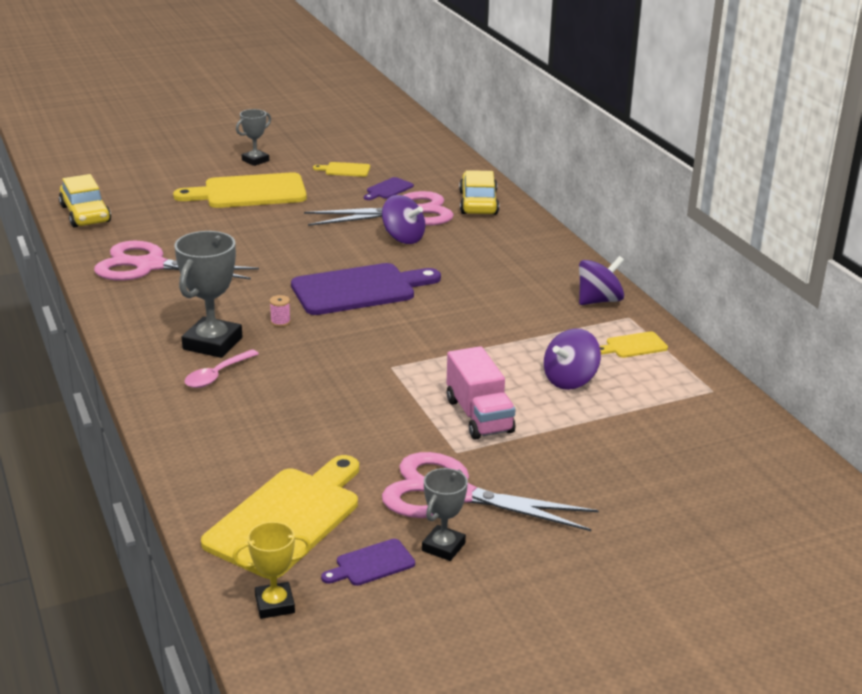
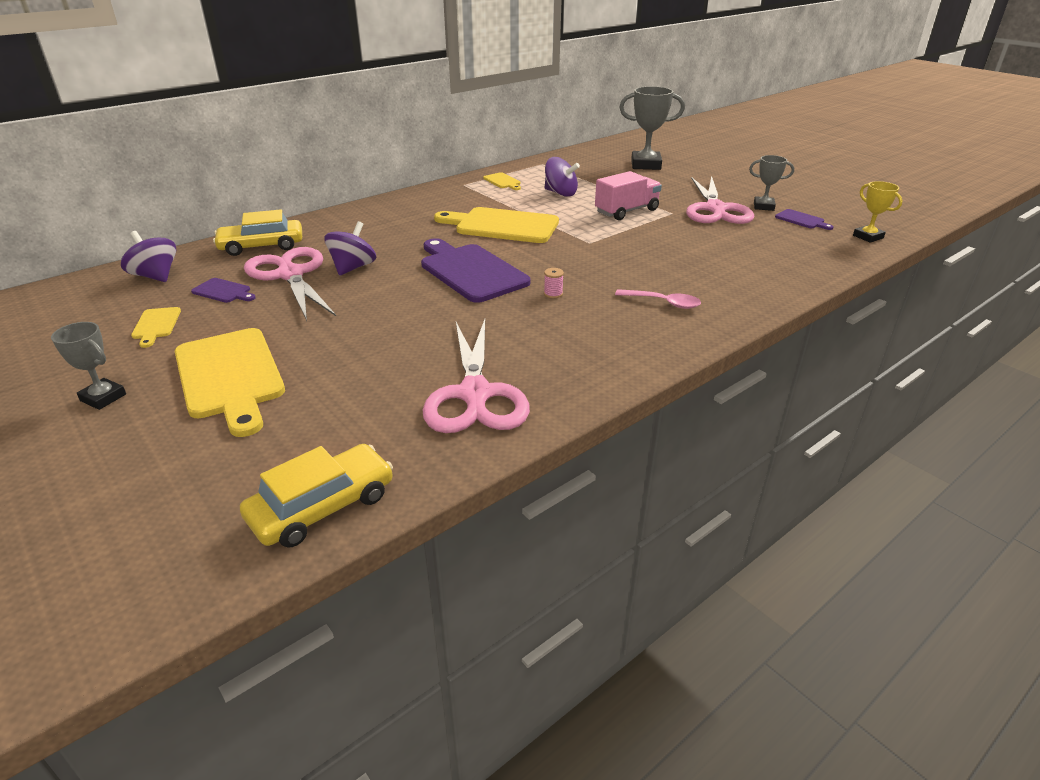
camera: 105 degrees left, 5 degrees up
grey trophy [174,231,242,358] -> grey trophy moved to [619,86,685,170]
yellow cutting board [201,455,359,579] -> yellow cutting board moved to [434,207,559,243]
purple spinning top [579,256,624,305] -> purple spinning top moved to [121,231,176,282]

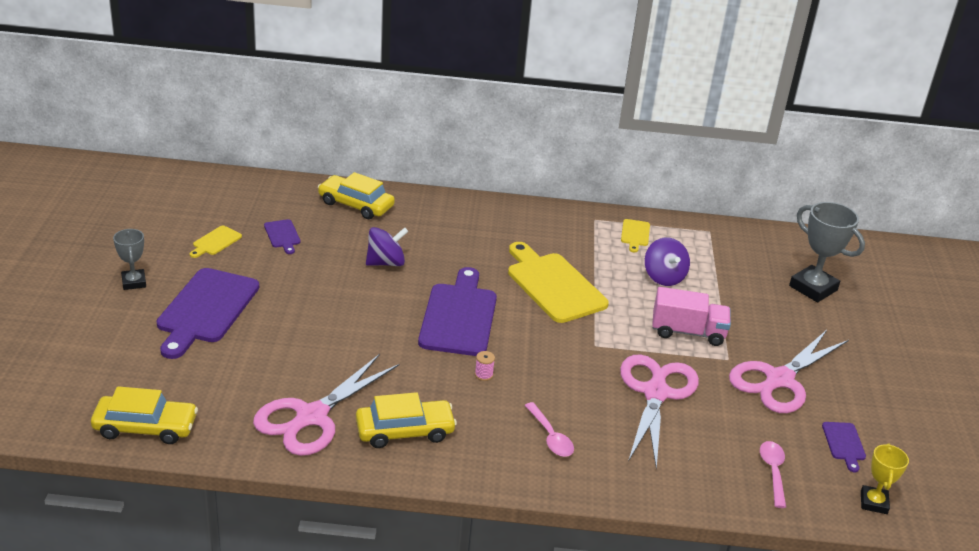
camera: 40 degrees right, 0 degrees up
purple spinning top [121,231,176,282] -> none
yellow cutting board [175,328,285,437] -> purple cutting board [156,268,259,359]
pink scissors [244,247,336,321] -> pink scissors moved to [620,354,699,469]
grey trophy [749,155,794,211] -> none
none -> yellow car [356,392,457,448]
none -> pink spoon [760,441,786,508]

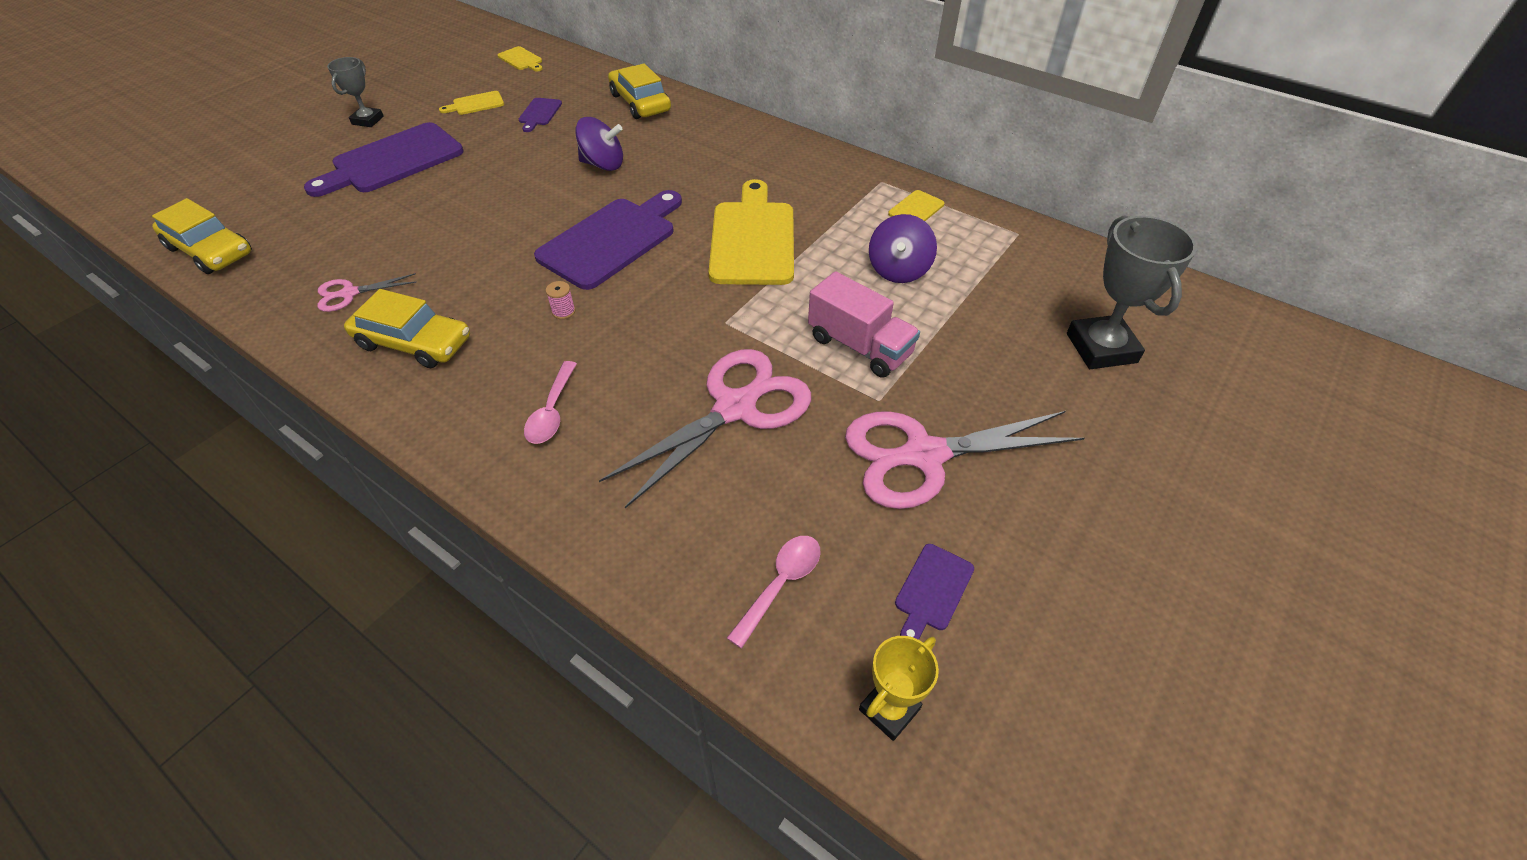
camera: 35 degrees right, 15 degrees up
pink scissors [253,354,400,456] -> pink scissors [317,273,417,312], size x0.48
none -> yellow cutting board [498,46,543,71]

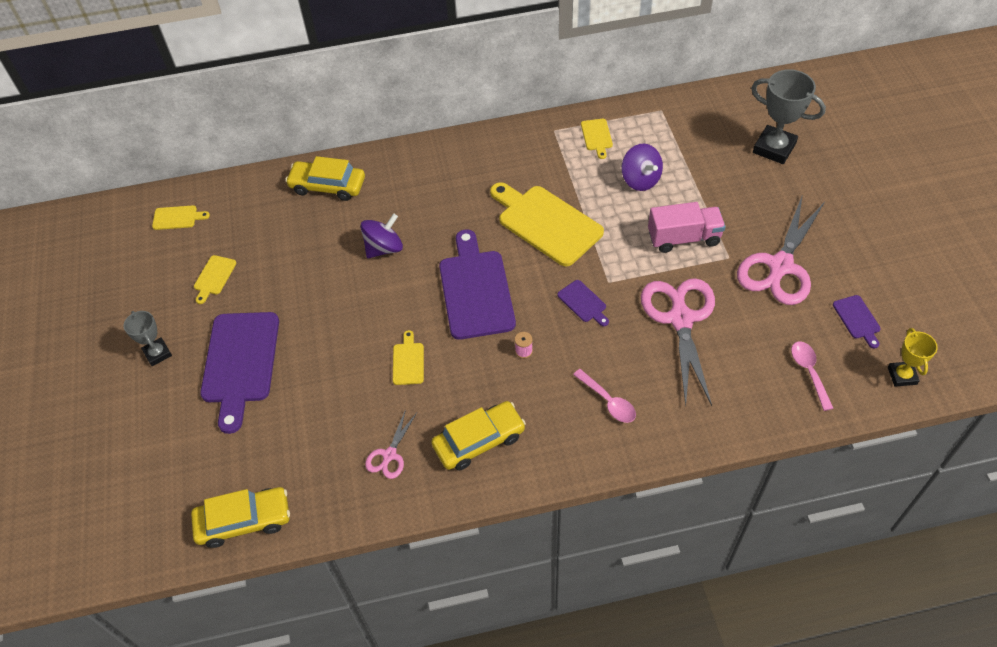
camera: 45 degrees left, 5 degrees up
purple cutting board [519,98,562,132] -> purple cutting board moved to [557,280,609,326]
none -> yellow cutting board [393,330,424,385]

